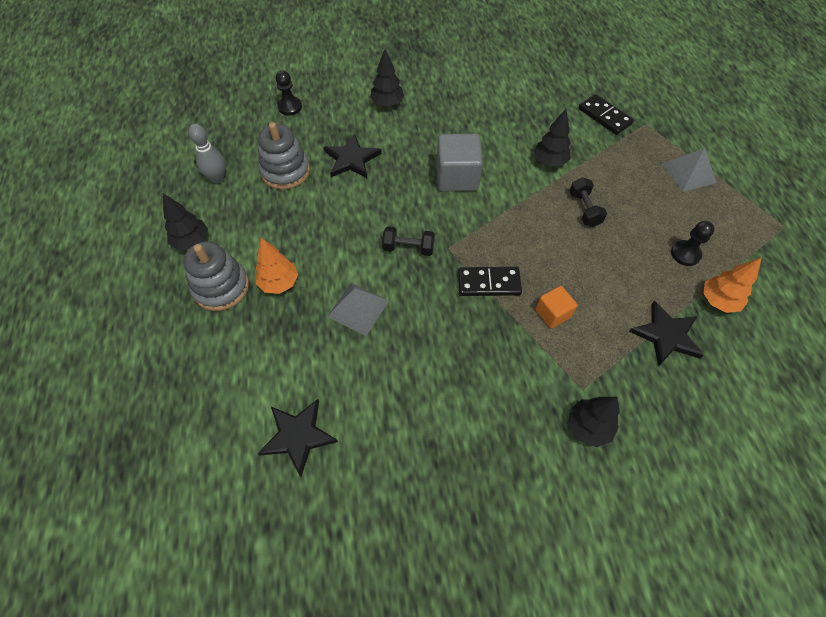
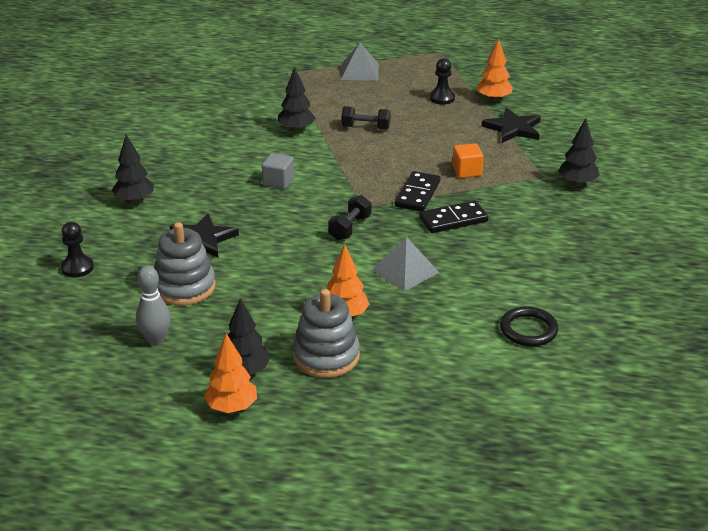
camera: 70 degrees left, 25 degrees down
black star [258,399,338,477] -> black ring [500,306,558,346]
grey cube [437,134,483,191] -> grey cube [262,153,294,189], size x0.57
black domino [579,94,634,135] -> black domino moved to [419,201,488,233]
none -> orange tree [204,333,257,413]

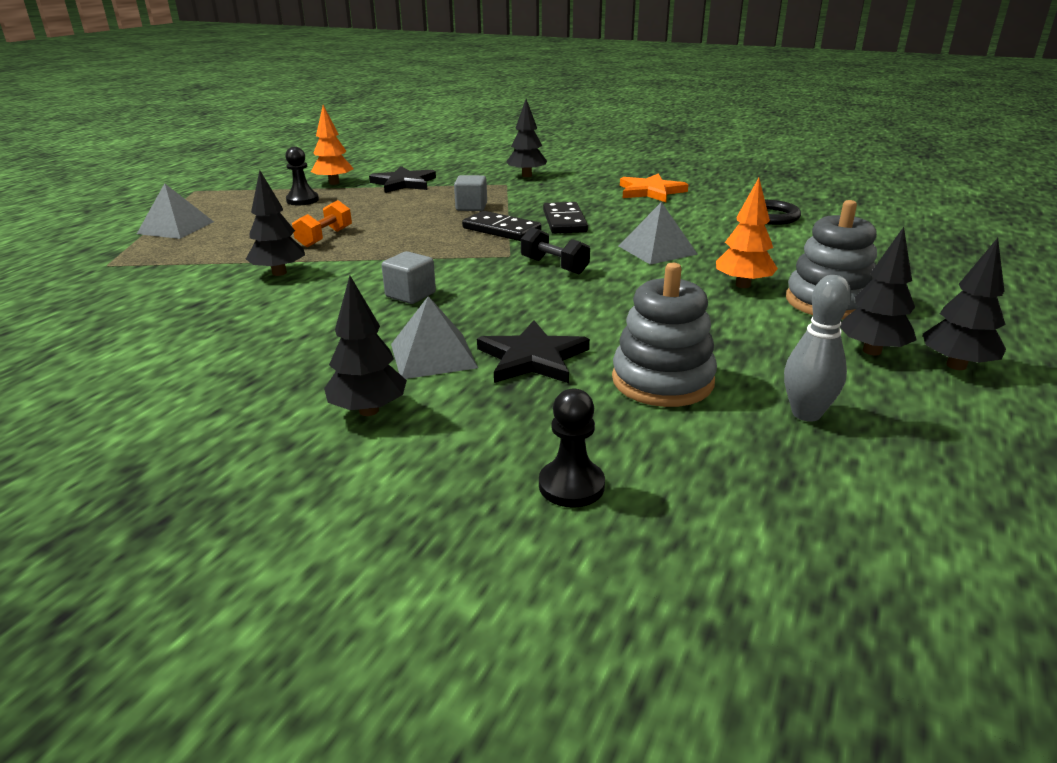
camera: 75 degrees left, 5 degrees down
orange tree [204,333,257,413] -> black tree [923,238,1006,370]
black dumbbell [341,106,391,130] -> orange dumbbell [292,200,352,247]
orange cube [452,144,483,178] -> grey cube [454,175,487,211]
none -> grey pyramid [391,296,478,379]
none -> orange star [620,173,689,202]

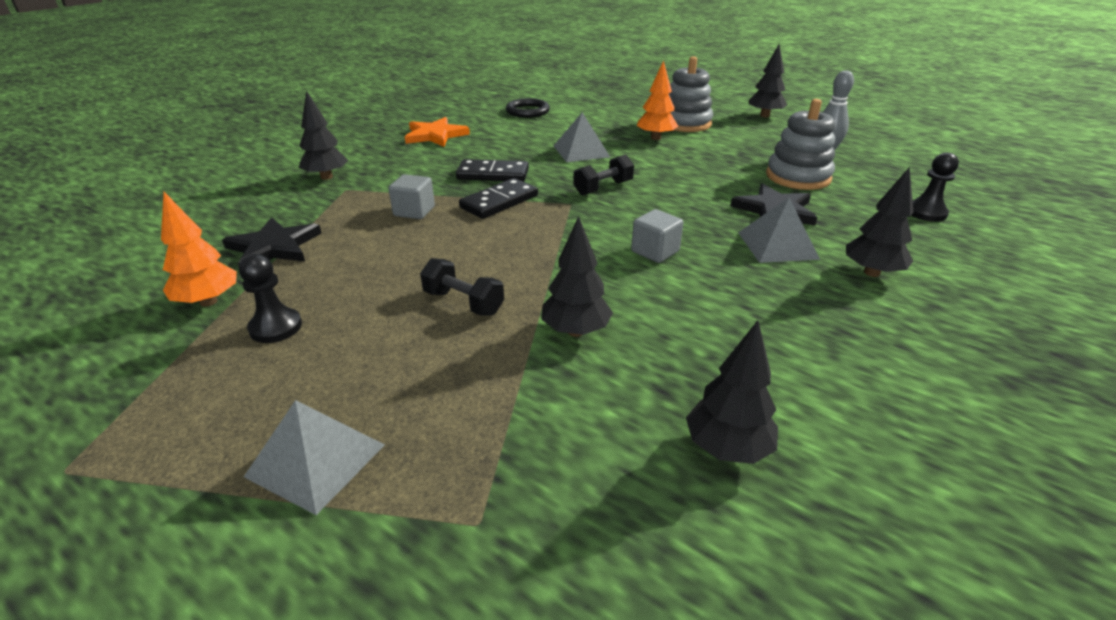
camera: 80 degrees left, 5 degrees up
orange dumbbell [292,200,352,247] -> black dumbbell [420,258,504,316]
black tree [840,227,916,355] -> black tree moved to [686,320,778,464]

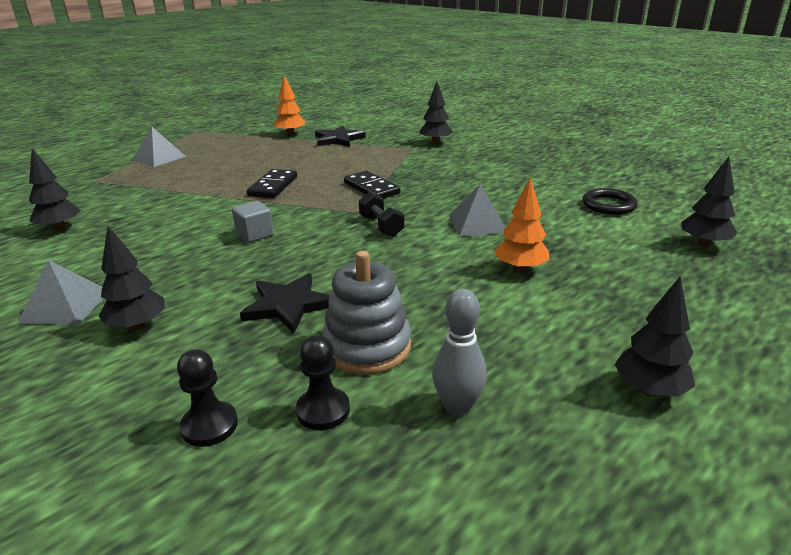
camera: 100 degrees right, 5 degrees down
black pawn [239,254,302,343] -> black pawn moved to [296,335,350,430]
grey cube [389,174,435,219] -> none
orange star [405,117,470,147] -> none
black dumbbell [420,258,504,316] -> none
black domino [456,159,529,182] -> black domino moved to [247,169,297,198]
black tree [541,216,613,337] -> black tree moved to [681,157,737,247]
grey stacking toy [669,56,713,132] -> none
grey pyramid [738,197,820,263] -> grey pyramid moved to [18,260,103,325]

